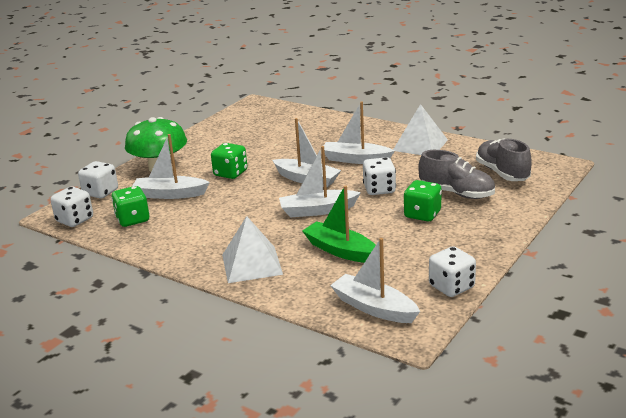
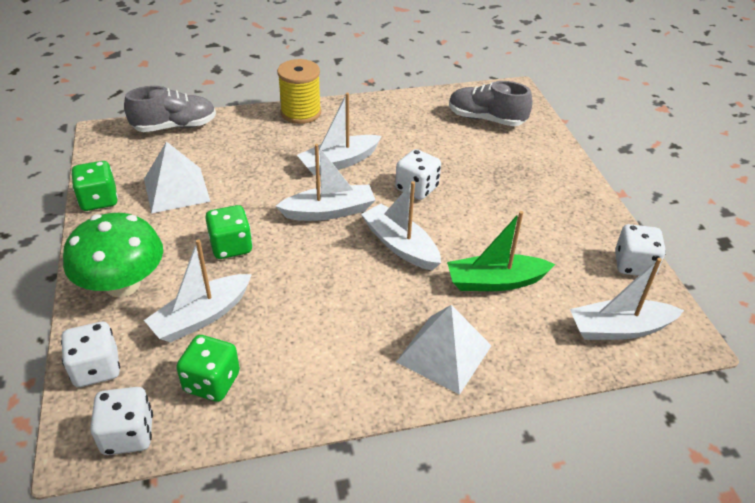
camera: 50 degrees left, 15 degrees up
white boat [279,146,361,217] -> white boat turned 105 degrees clockwise [361,181,441,271]
white pyramid [393,104,448,155] -> white pyramid moved to [144,141,211,213]
green dice [404,180,442,221] -> green dice moved to [71,161,118,211]
grey shoe [418,150,495,199] -> grey shoe moved to [124,86,216,132]
none -> yellow spool [277,59,321,124]

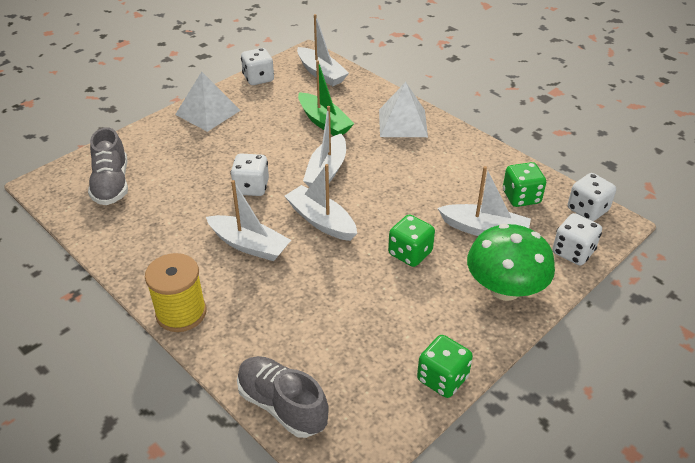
camera: 120 degrees left, 0 degrees up
white pyramid [144,141,211,213] -> white pyramid moved to [175,72,241,132]

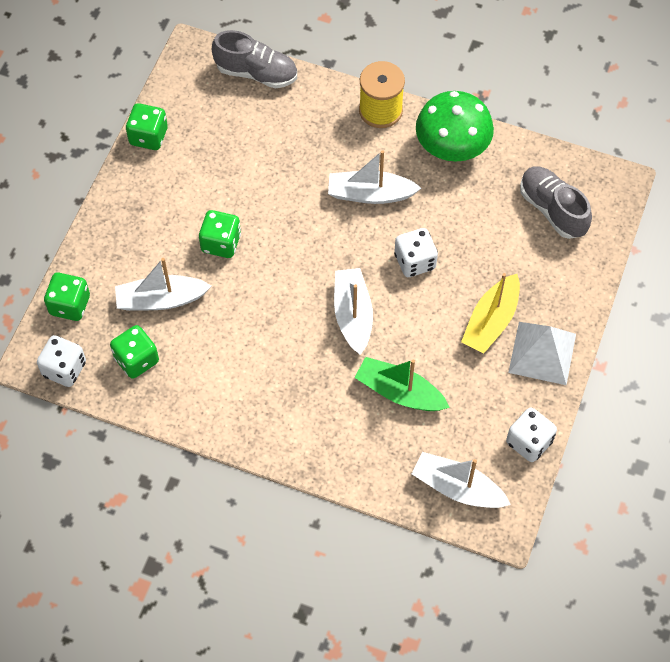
camera: 155 degrees right, 20 degrees up
white boat [285,164,357,241] -> none
white pyramid [379,82,428,137] -> none
green mushroom [467,224,555,301] -> green mushroom moved to [416,91,494,162]
white dice [552,213,602,265] -> green dice [44,273,90,321]
none -> yellow boat [461,273,520,354]

